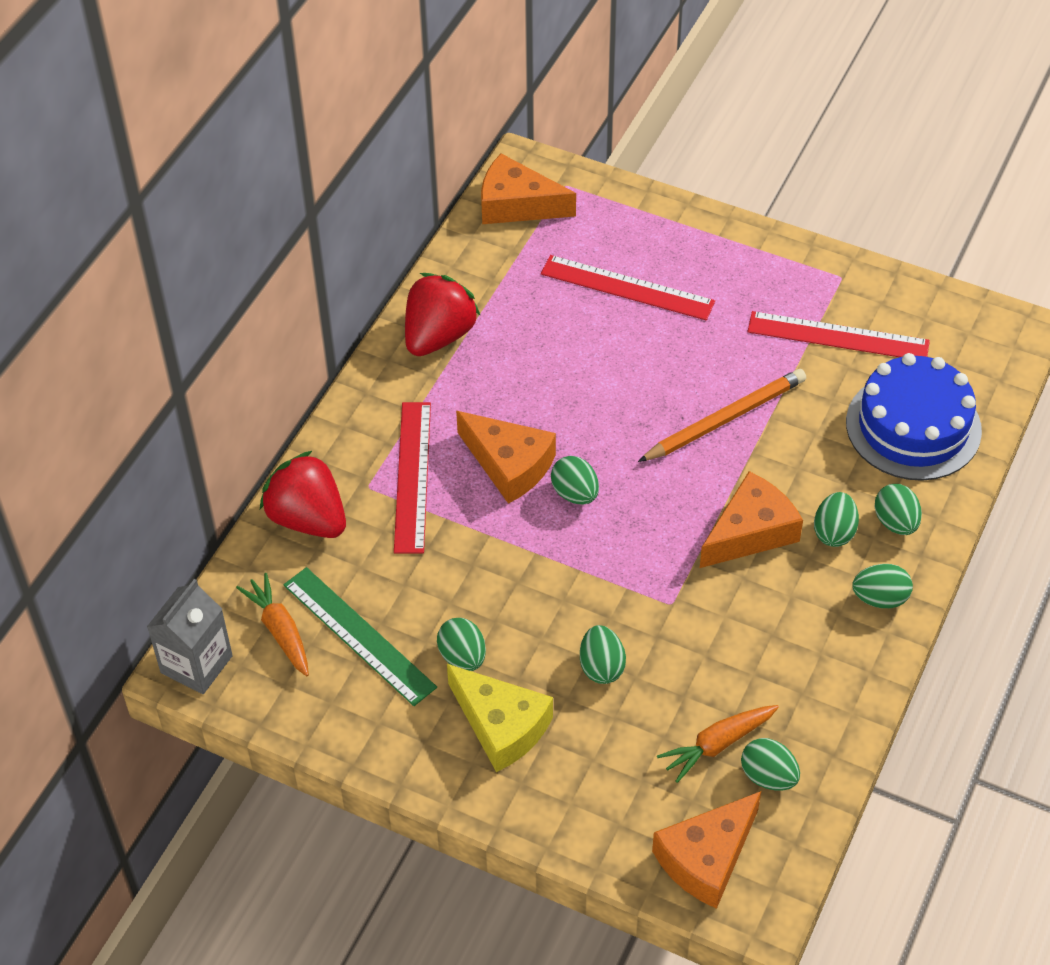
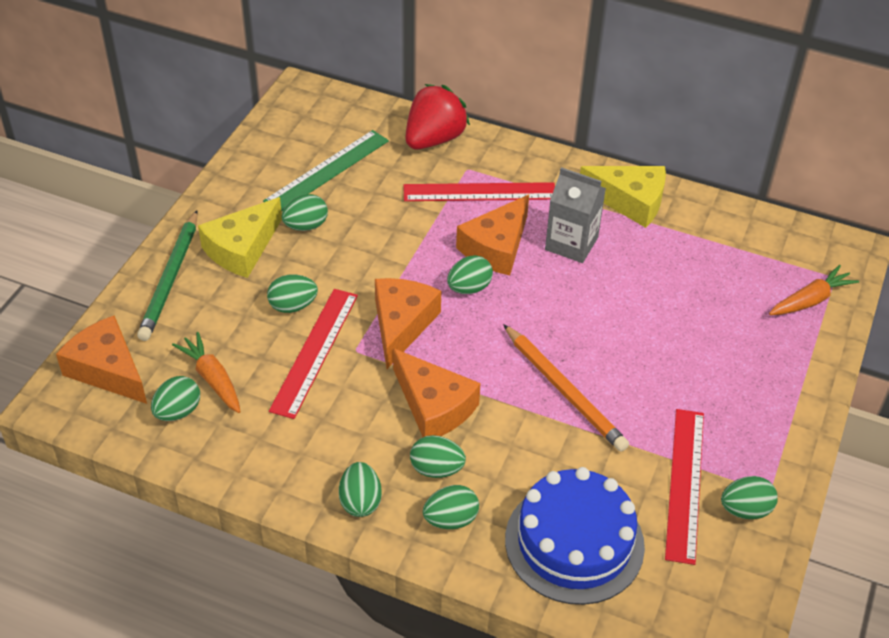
camera: 85 degrees right, 5 degrees down
grey carton [147,579,233,694] -> grey carton moved to [545,167,606,263]
orange carrot [236,573,309,676] -> orange carrot moved to [769,265,859,315]
red strawberry [405,273,481,356] -> yellow cheese [580,166,666,228]
orange cheese [481,154,576,224] -> orange cheese moved to [375,278,441,369]
red ruler [541,255,715,320] -> red ruler moved to [269,289,358,419]
none -> green pencil [137,210,198,341]
none -> green egg [721,476,778,519]

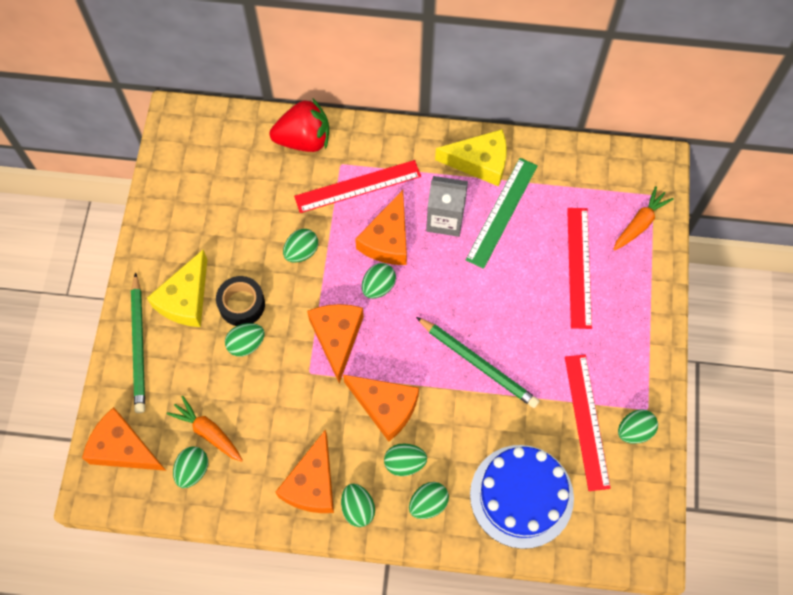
camera: 15 degrees left, 20 degrees up
green ruler [263,130,389,212] -> green ruler moved to [466,158,538,269]
red ruler [269,289,358,419] -> red ruler moved to [567,208,592,329]
green egg [282,194,328,231] -> green egg moved to [283,229,318,263]
red strawberry [406,84,470,150] -> red strawberry turned 60 degrees clockwise [270,98,329,152]
orange pencil [503,324,629,452] -> green pencil [416,317,539,408]
none -> black tape [216,276,265,326]
none -> orange cheese [275,429,334,513]

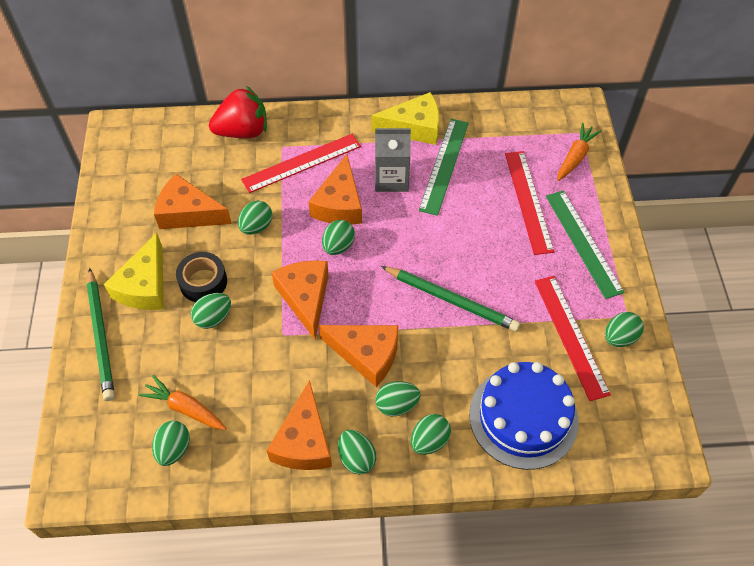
camera: 10 degrees left, 10 degrees down
orange cheese [82,407,166,471] -> orange cheese moved to [154,174,232,229]
none -> green ruler [546,190,624,299]

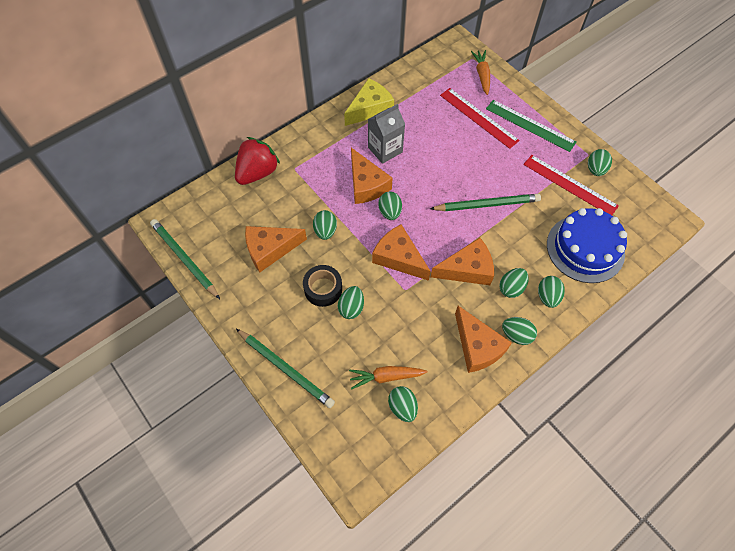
camera: 35 degrees left, 5 degrees up
yellow cheese [104,233,164,310] -> none
red ruler [241,134,361,193] -> none
green ruler [419,119,469,216] -> none
none -> green pencil [150,219,220,299]

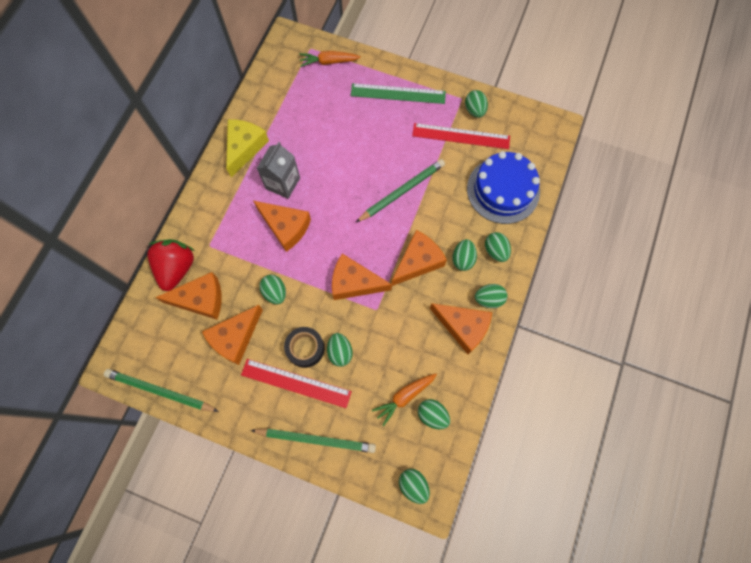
camera: 30 degrees left, 10 degrees up
green egg [378,192,402,220] -> green egg moved to [399,469,430,504]
red ruler [440,88,520,149] -> red ruler moved to [241,359,352,408]
orange carrot [471,50,490,95] -> orange carrot turned 60 degrees counterclockwise [299,51,361,67]
none -> orange cheese [155,272,222,320]

